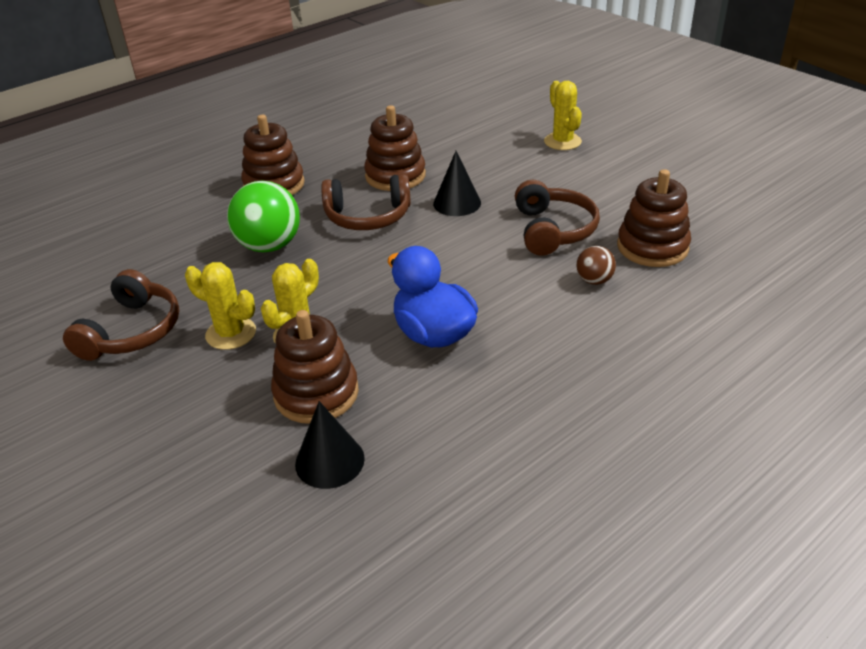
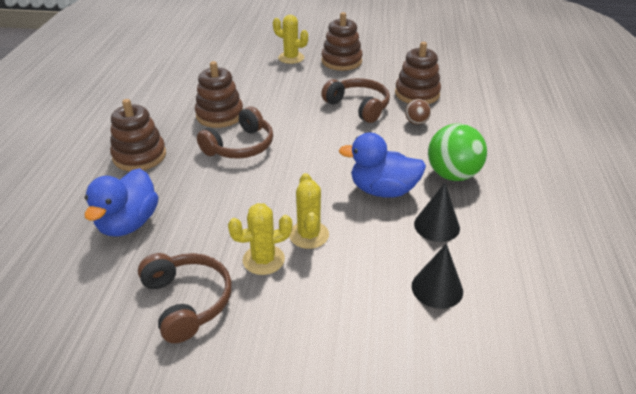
camera: 45 degrees left, 0 degrees up
green ball [227,181,300,252] -> green ball moved to [428,123,487,181]
brown stacking toy [271,310,359,424] -> brown stacking toy moved to [321,12,363,71]
black cone [433,151,481,216] -> black cone moved to [414,183,460,242]
none -> blue duck [84,168,158,237]

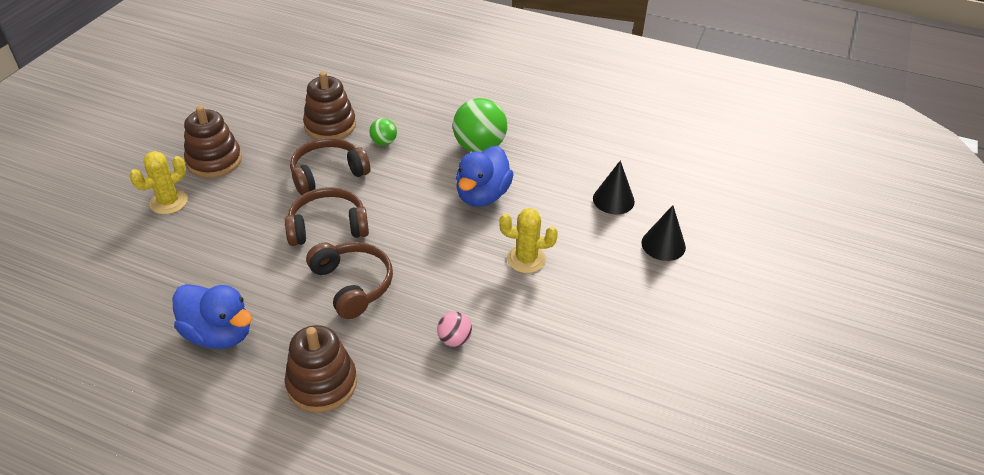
camera: 75 degrees left, 5 degrees up
blue duck [84,168,158,237] -> blue duck moved to [173,284,252,349]
brown headphones [138,253,232,343] -> brown headphones moved to [285,187,369,246]
brown stacking toy [195,61,243,128] -> none
yellow cactus [228,203,292,275] -> none
brown ball [405,99,431,125] -> green ball [369,118,397,146]
black cone [414,183,460,242] -> black cone moved to [641,205,686,261]
none -> pink ball [437,312,472,347]

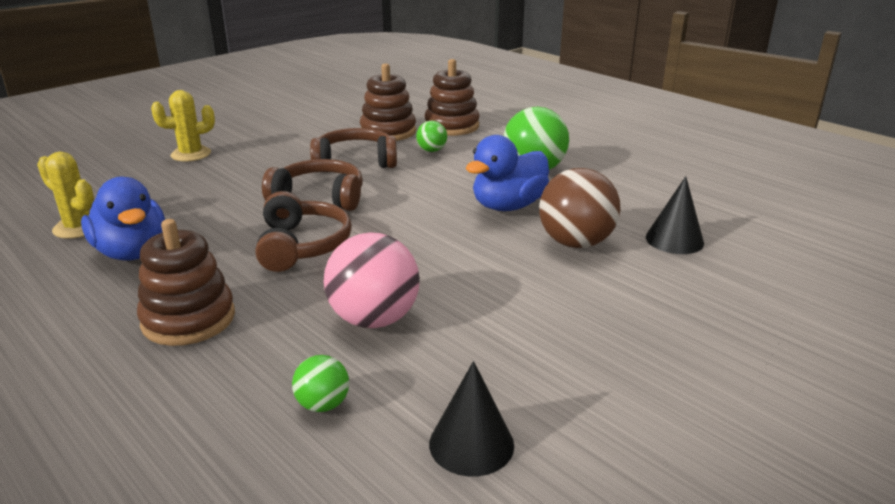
camera: 25 degrees right, 15 degrees down
brown stacking toy [184,105,242,178] -> brown stacking toy moved to [425,59,479,136]
pink ball [437,312,472,347] -> pink ball [324,232,420,328], size x1.96
yellow cactus [499,208,558,273] -> yellow cactus moved to [37,152,94,239]
black cone [641,205,686,261] -> black cone moved to [429,361,514,477]
none -> green ball [292,355,349,412]
none -> brown ball [539,168,620,248]

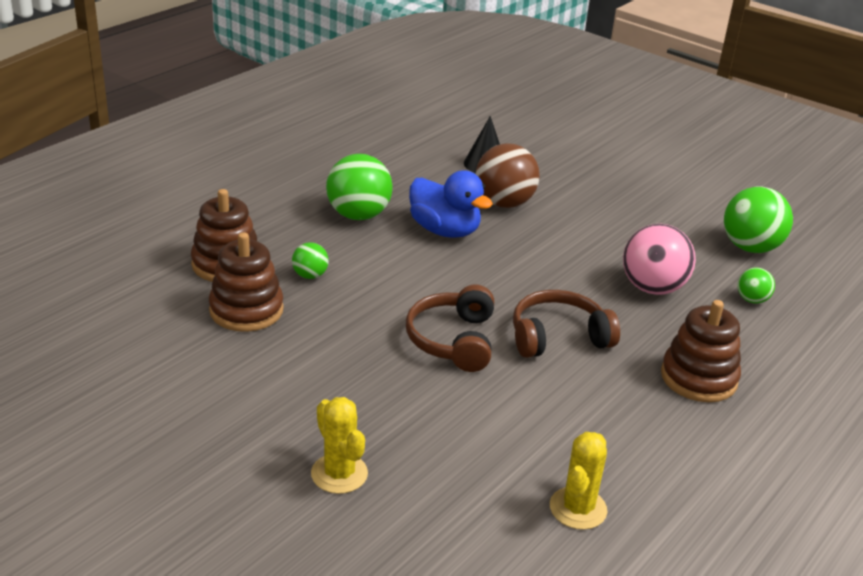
camera: 100 degrees left, 5 degrees up
blue duck [81,177,165,260] -> none
brown headphones [310,128,397,168] -> none
black cone [429,361,514,477] -> green ball [724,186,793,253]

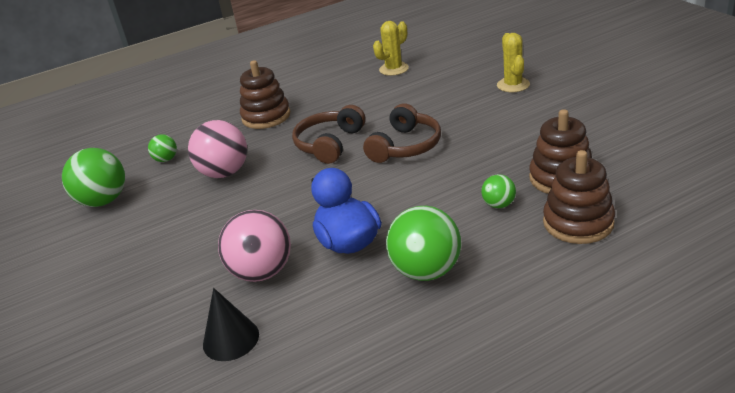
camera: 150 degrees left, 0 degrees up
brown ball [476,143,540,208] -> pink ball [218,210,291,282]
brown headphones [513,290,620,358] -> brown headphones turned 105 degrees clockwise [292,105,365,164]

